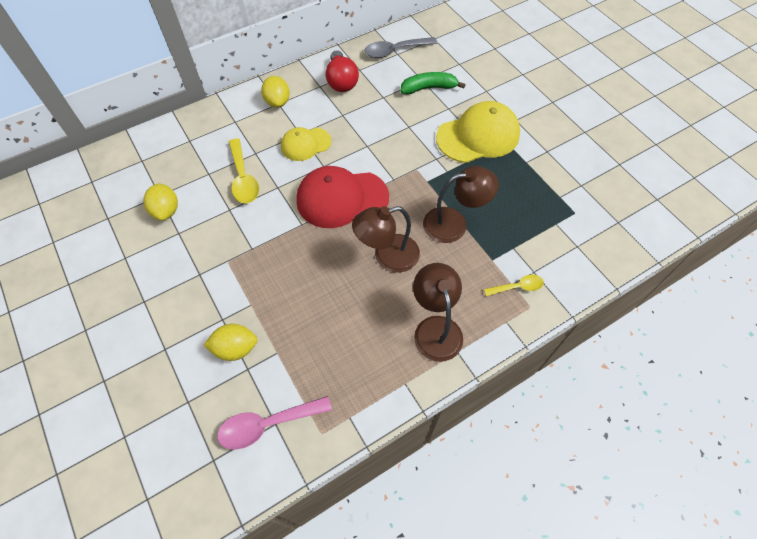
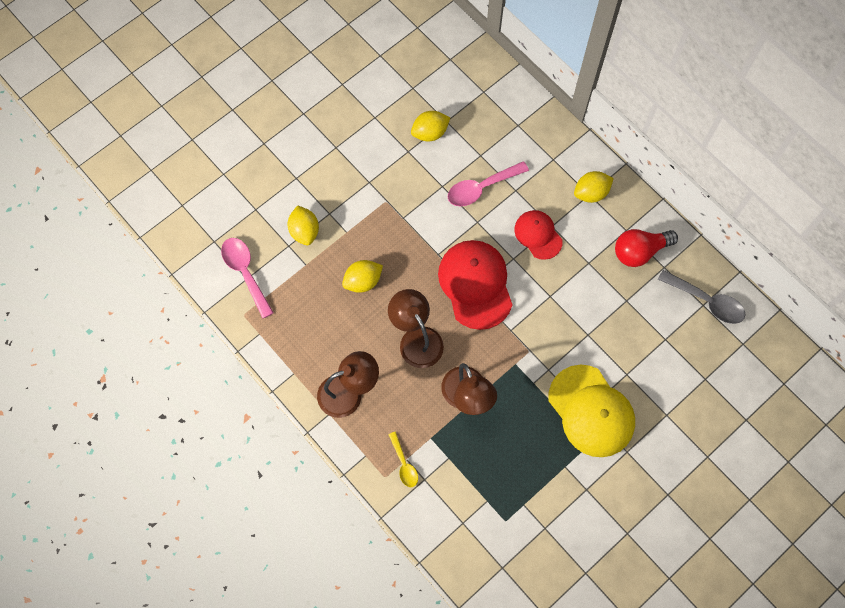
camera: 80 degrees right, 10 degrees up
yellow spoon [229,138,259,203] -> pink spoon [448,161,529,207]
yellow cap [281,127,331,161] -> red cap [514,210,563,260]
grey spoon [364,37,437,58] -> grey spoon turned 150 degrees clockwise [658,270,745,324]
green banana [400,72,466,94] -> none
none -> yellow lemon [342,260,383,293]

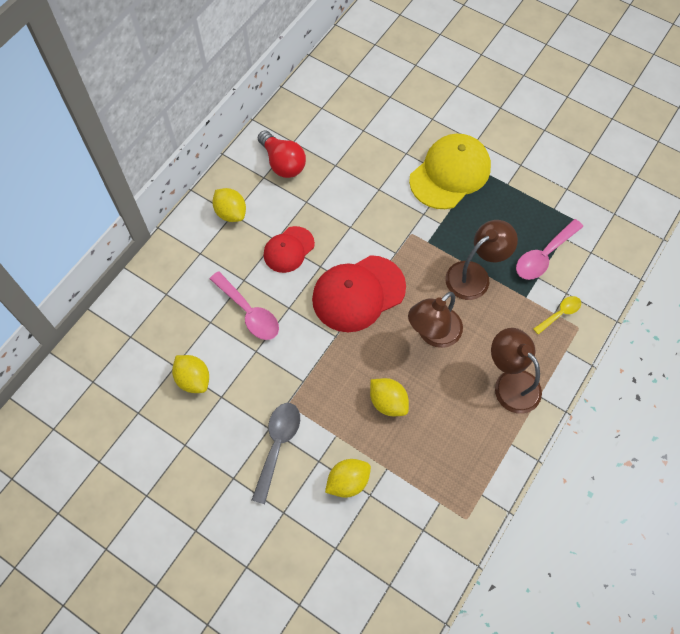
camera: 105 degrees left, 5 degrees down
pink spoon [221,238,274,319] -> pink spoon moved to [516,219,583,280]
grey spoon [658,270,745,324] -> grey spoon moved to [252,403,300,504]

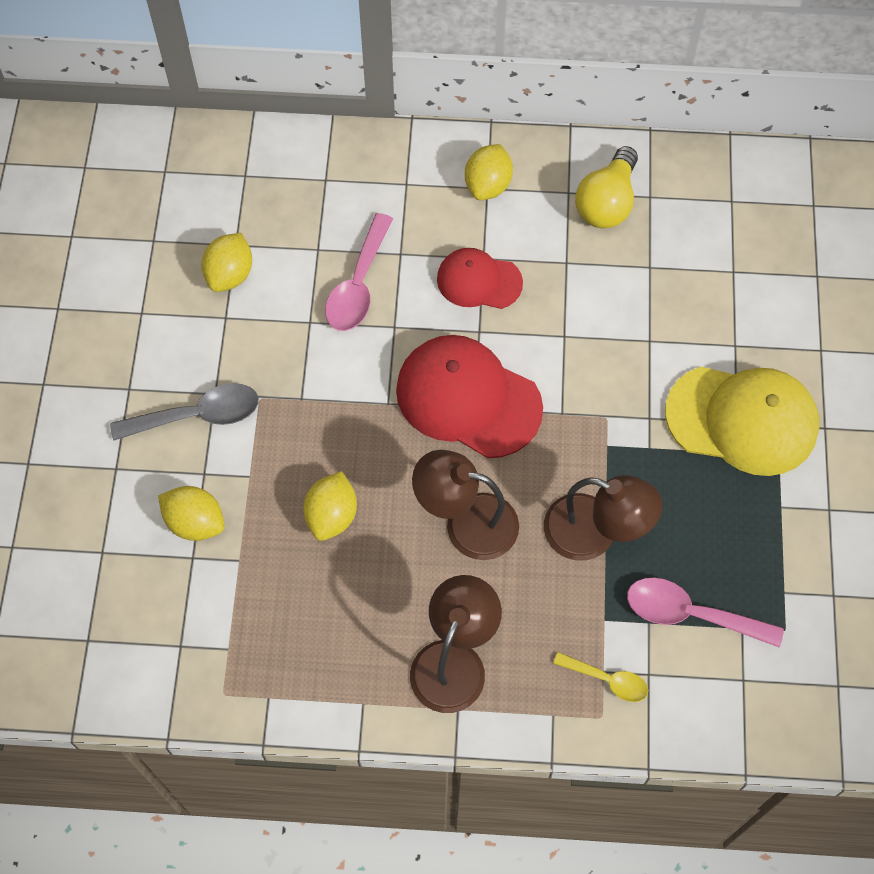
camera: 60 degrees right, 0 degrees up
red light bulb [258,130,306,178] -> yellow light bulb [575,146,638,228]

